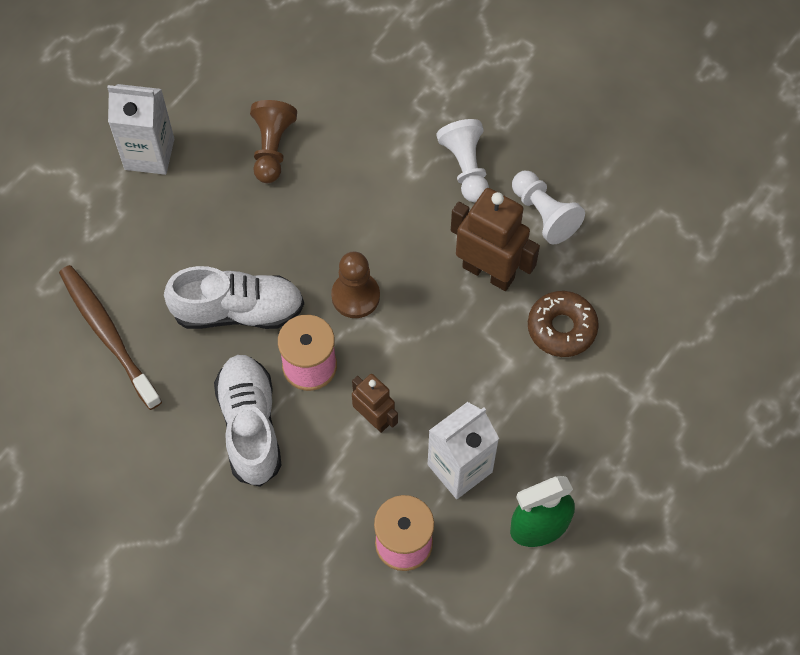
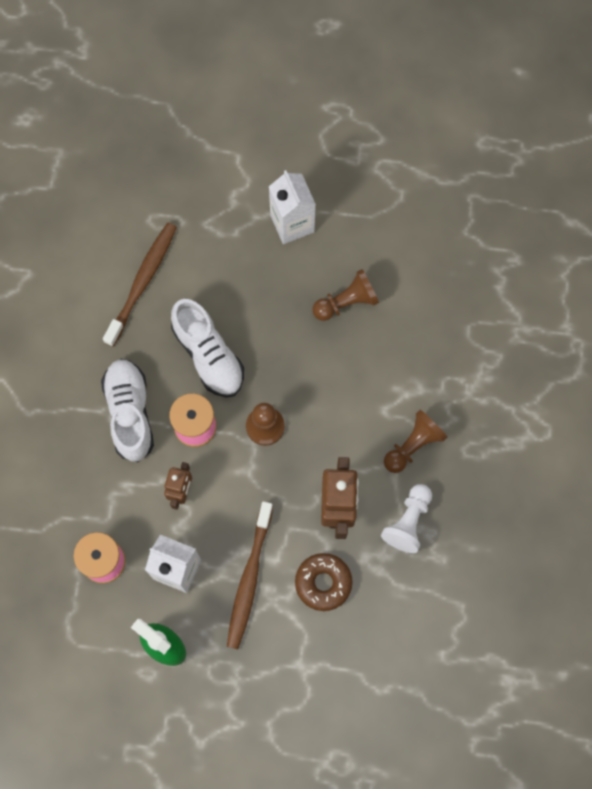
camera: 60 degrees right, 10 degrees up
white shoe [214,355,282,487] -> white shoe turned 60 degrees counterclockwise [101,359,154,462]
white pawn [437,119,489,203] -> brown pawn [384,410,448,473]
none -> brown toothbrush [227,501,273,649]

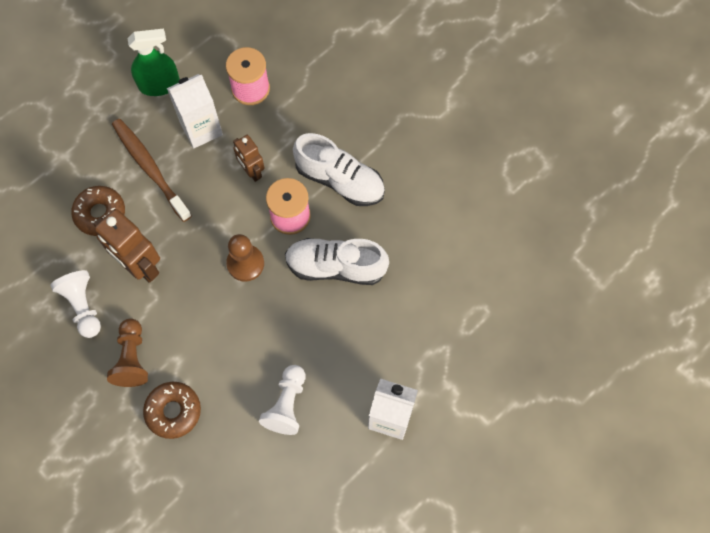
camera: 130 degrees right, 5 degrees down
brown toothbrush [103,223,177,347] -> none
brown pawn [312,269,379,321] -> white pawn [259,365,305,435]
none -> brown donut [143,382,201,439]

